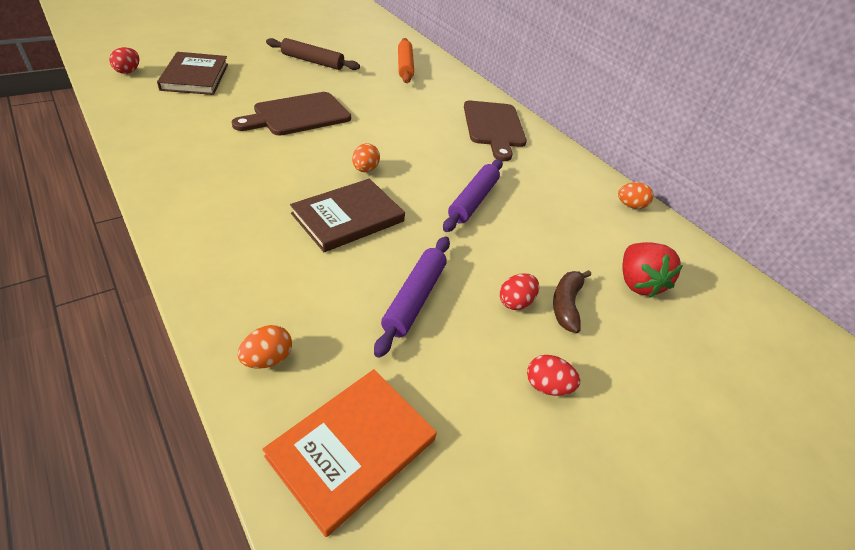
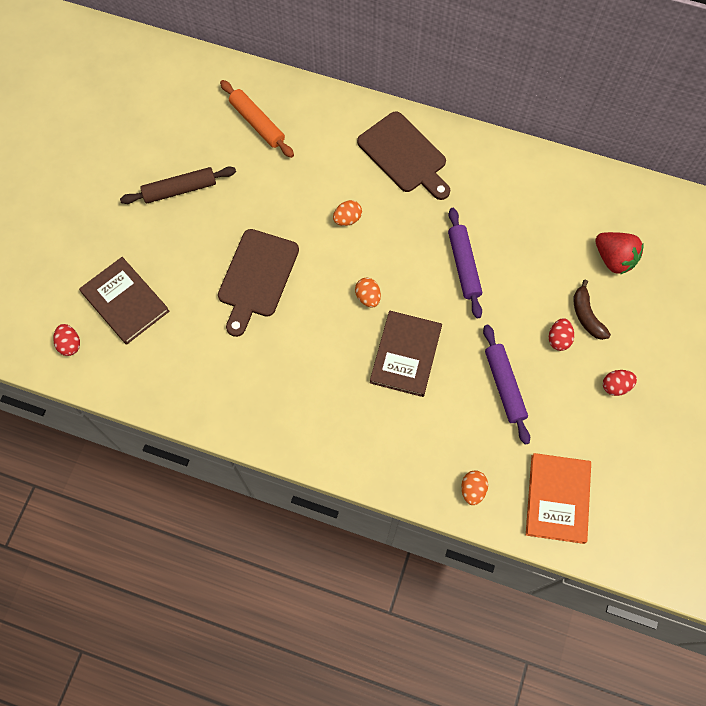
camera: 30 degrees left, 25 degrees up
orange egg [618,182,653,209] -> orange egg moved to [333,200,362,226]

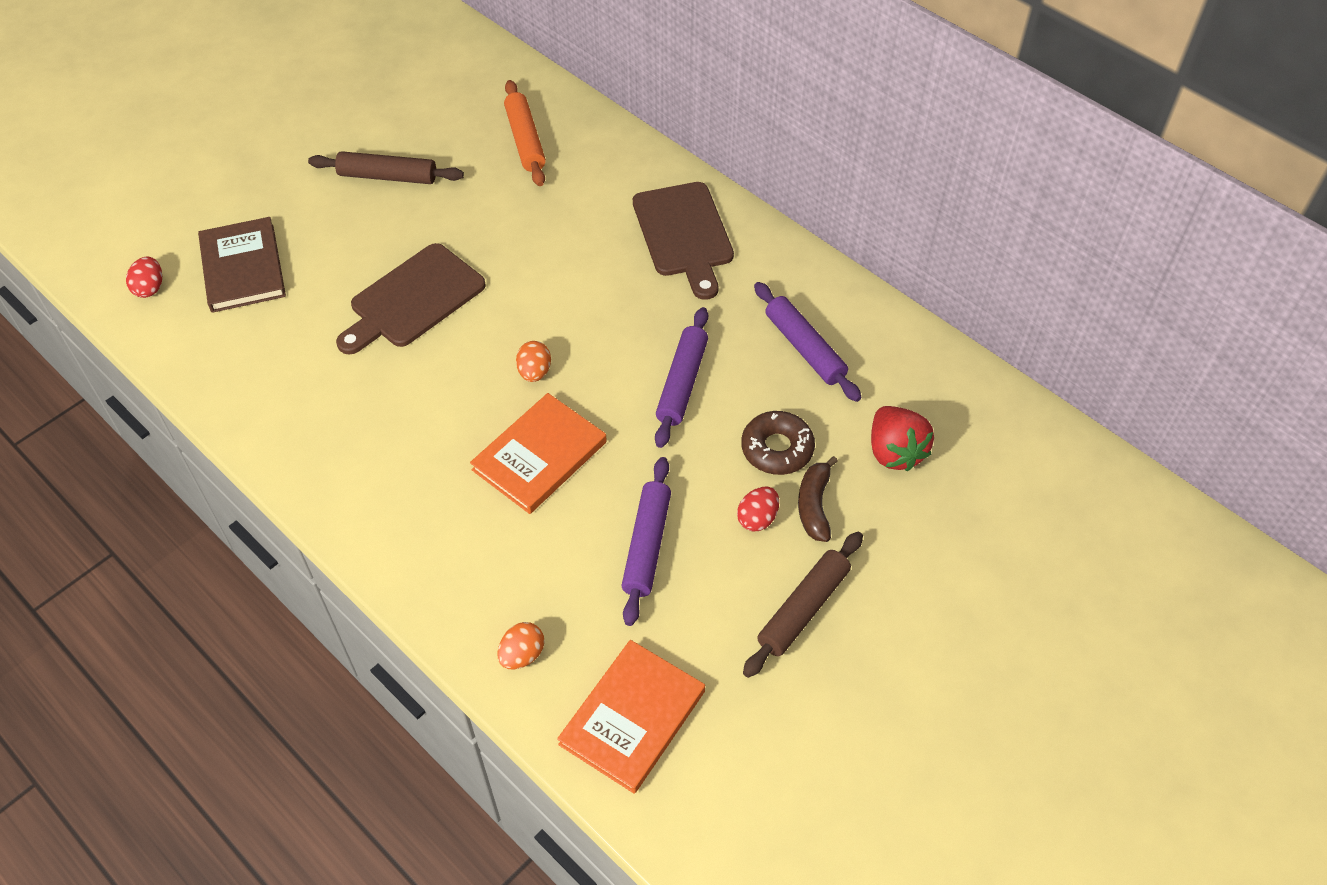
camera: 25 degrees right, 15 degrees down
orange egg [333,200,362,226] -> none
brown book [370,310,442,397] -> orange book [470,393,607,514]
red egg [603,370,637,396] -> brown rolling pin [743,532,863,678]
none -> brown donut [741,411,815,475]
none -> purple rolling pin [754,282,861,402]

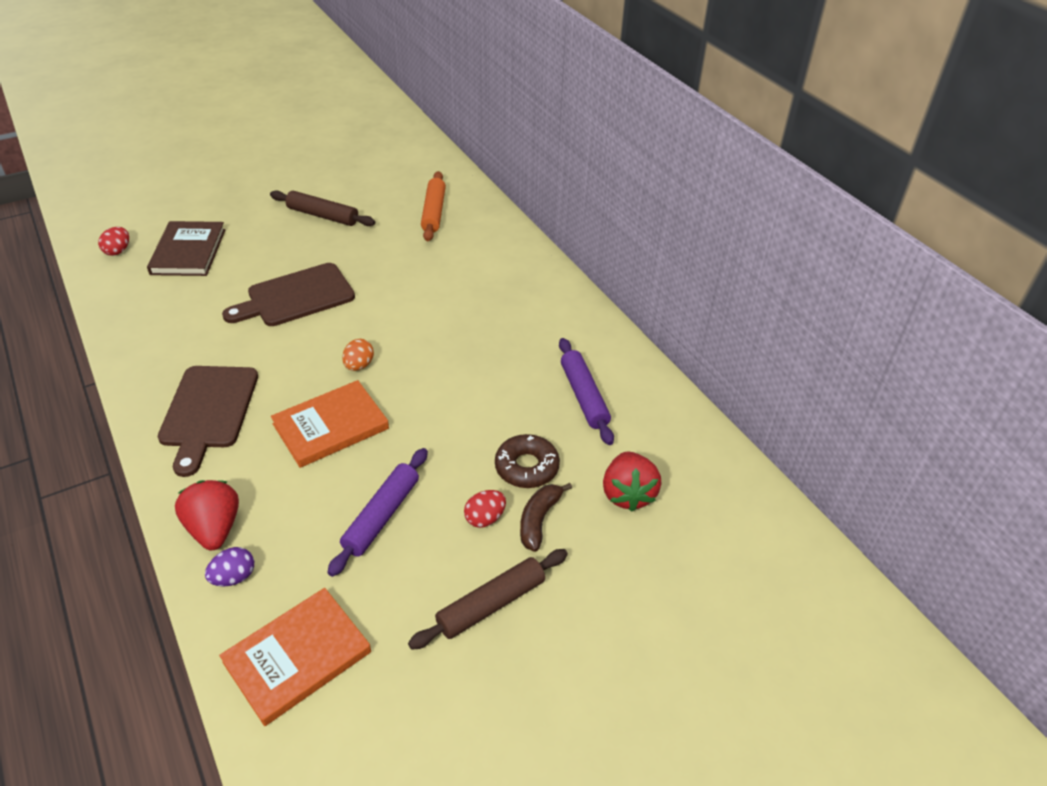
camera: 15 degrees right, 10 degrees down
orange egg [498,622,544,669] -> purple egg [205,547,254,587]
brown cutting board [633,182,734,300] -> brown cutting board moved to [158,366,258,477]
purple rolling pin [655,307,708,448] -> none
none -> red strawberry [175,480,239,550]

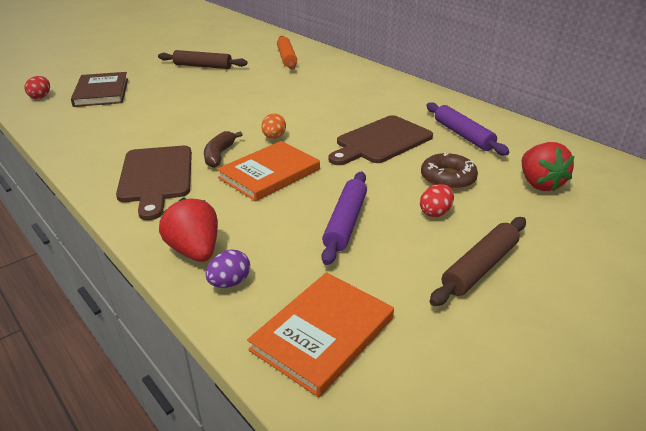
camera: 10 degrees left, 10 degrees down
brown cutting board [222,263,355,326] -> brown cutting board moved to [328,115,433,165]
brown banana [520,483,572,552] -> brown banana moved to [204,131,243,168]

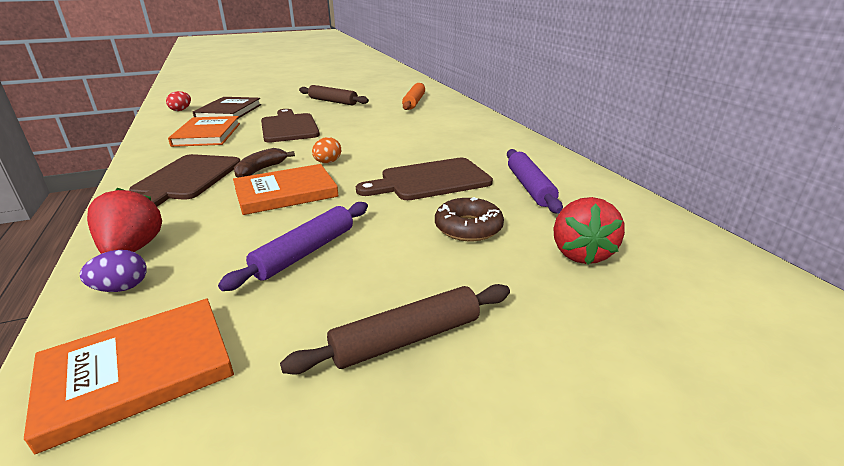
camera: 20 degrees right, 5 degrees down
red egg [420,184,454,217] -> none
none -> orange book [168,116,240,147]
none -> brown cutting board [261,109,320,142]

